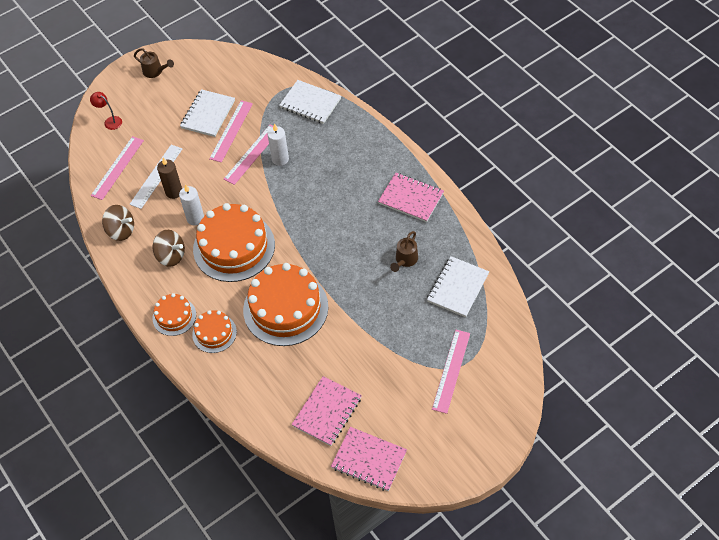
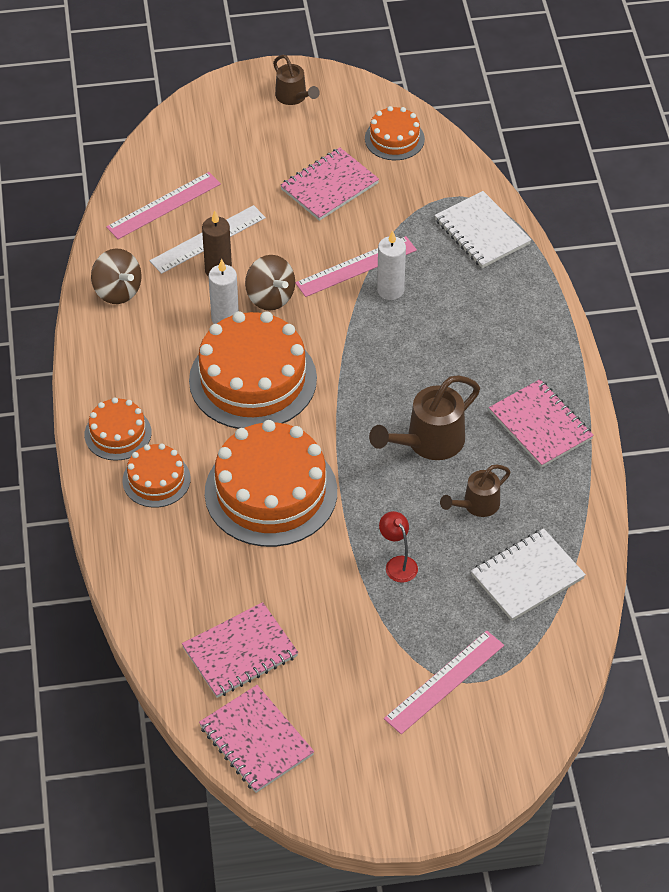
camera: 25 degrees right, 5 degrees down
red lamp [90,92,122,130] -> red lamp moved to [379,511,418,583]
brown spinning top [153,230,185,267] -> brown spinning top moved to [245,255,295,311]
white notebook [180,89,235,137] -> pink notebook [280,147,379,221]
pink ruler [209,100,253,162] -> none
none -> orange cake [365,106,425,160]
none -> brown watering can [369,375,480,460]

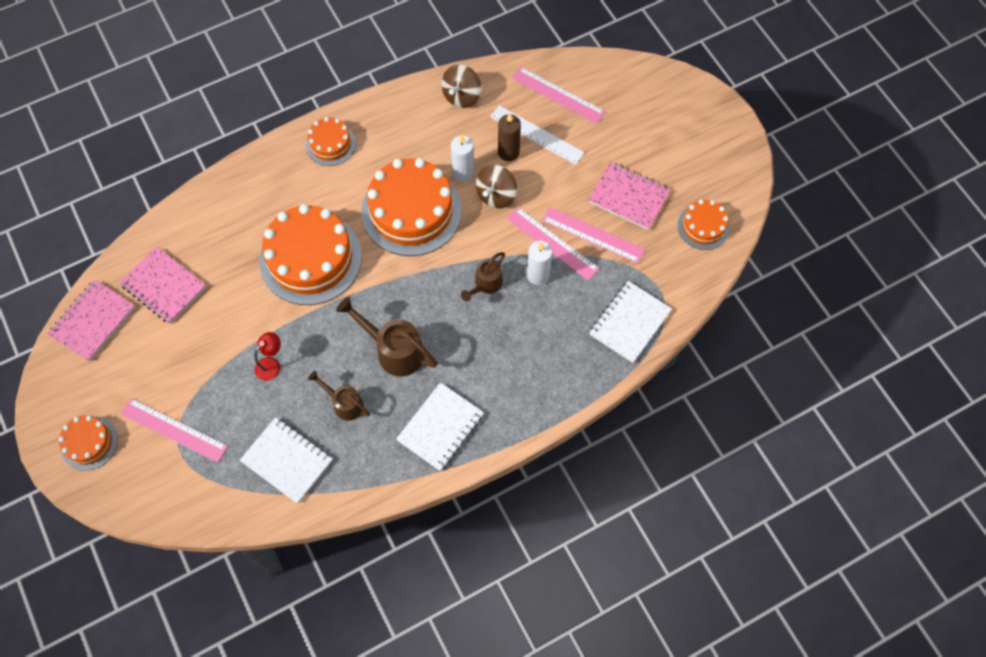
camera: 70 degrees right, 15 degrees up
orange cake [122,444,191,508] -> orange cake moved to [59,415,118,471]
brown watering can [273,55,320,105] -> brown watering can moved to [461,252,505,301]
pink notebook [489,379,594,468] -> white notebook [396,382,484,471]
none -> pink ruler [542,207,645,264]

